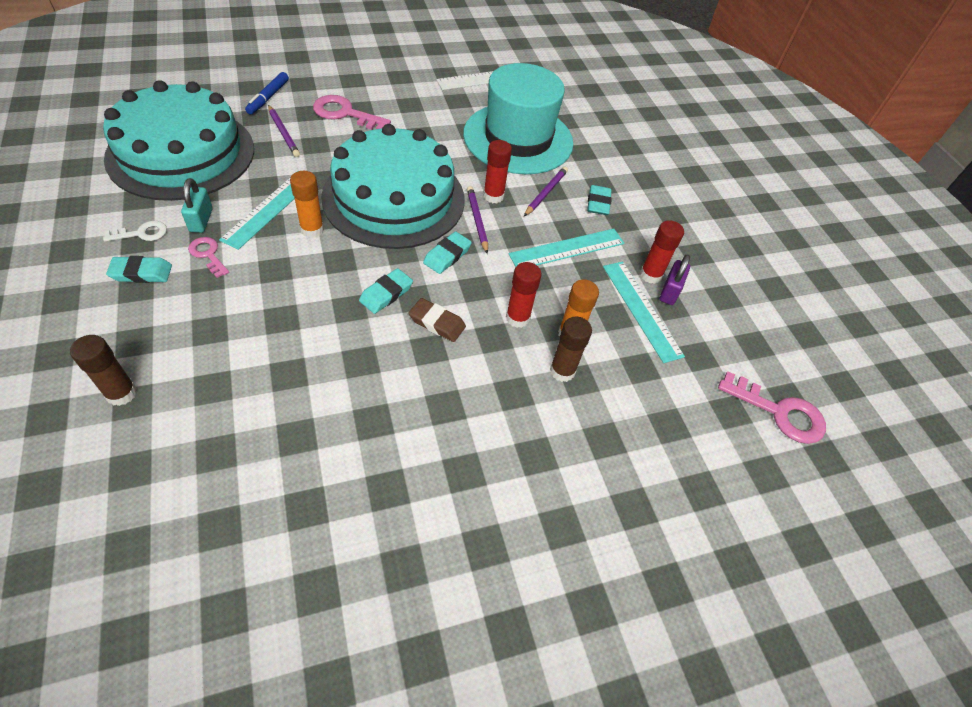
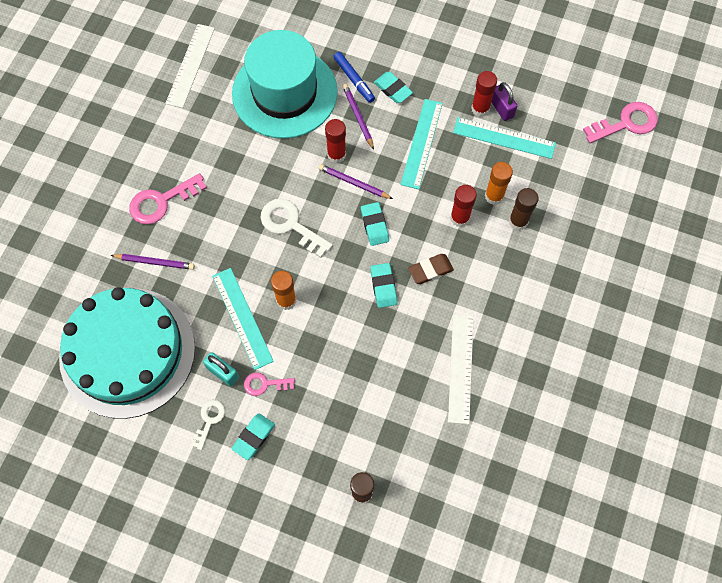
camera: 45 degrees left, 15 degrees up
blue marker [245,72,289,115] -> blue marker moved to [333,52,375,103]
turquoise cake [321,124,464,249] -> white key [260,199,332,258]
none -> white ruler [448,314,474,424]

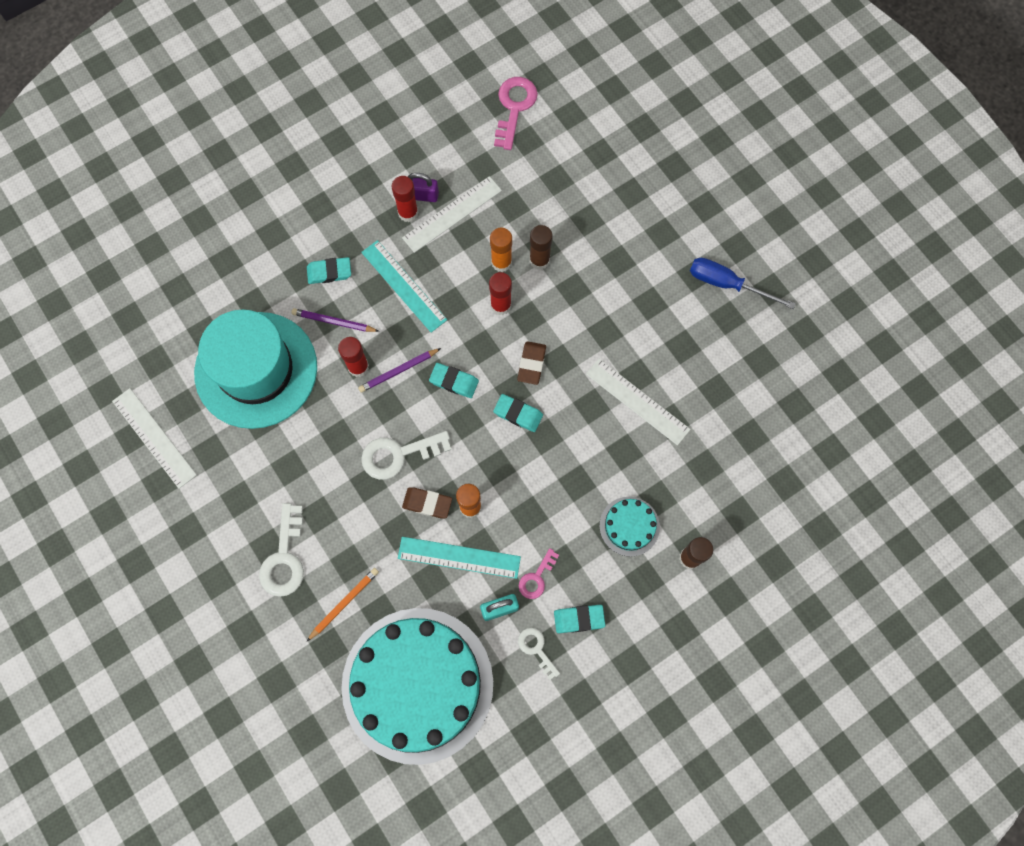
camera: 55 degrees left, 5 degrees up
purple pencil [111,254,195,270] -> orange pencil [306,568,379,642]
pink key [129,173,207,224] -> white key [259,503,304,597]
turquoise eraser [231,413,275,460] -> turquoise eraser turned 75 degrees counterclockwise [554,605,605,633]
blue marker [333,52,375,103] -> none
turquoise ruler [453,117,556,159] -> white ruler [402,176,502,253]
none -> brown eraser [402,487,452,518]
none -> turquoise cake [599,497,660,557]
none -> blue screwdriver [690,258,796,309]

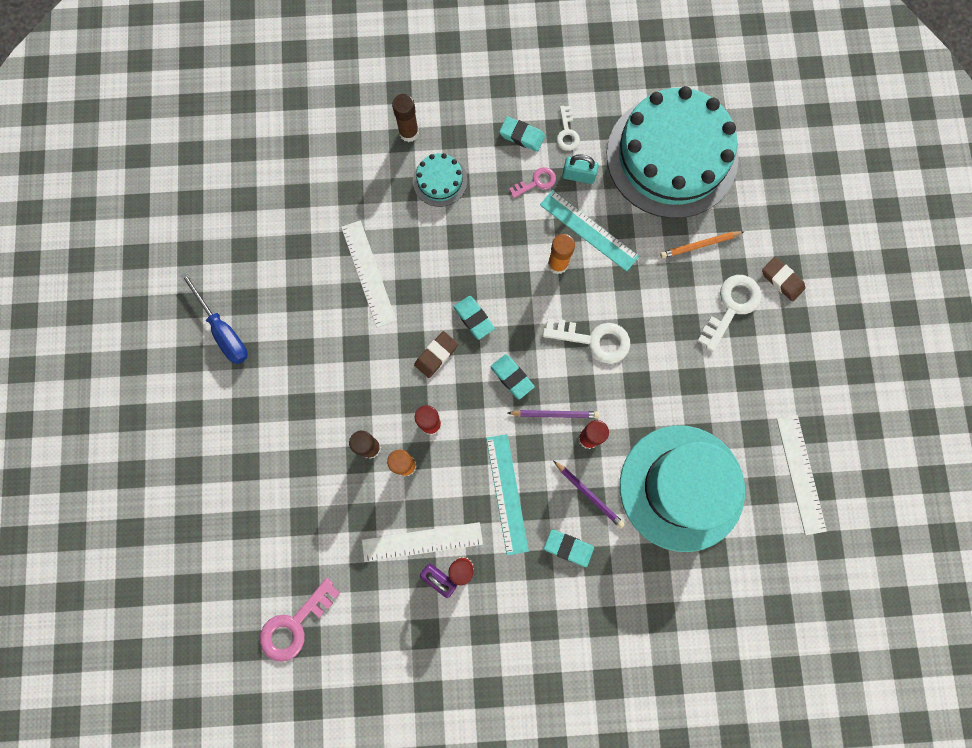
camera: 150 degrees left, 5 degrees up
brown eraser [402,487,452,518] -> brown eraser moved to [762,257,805,302]

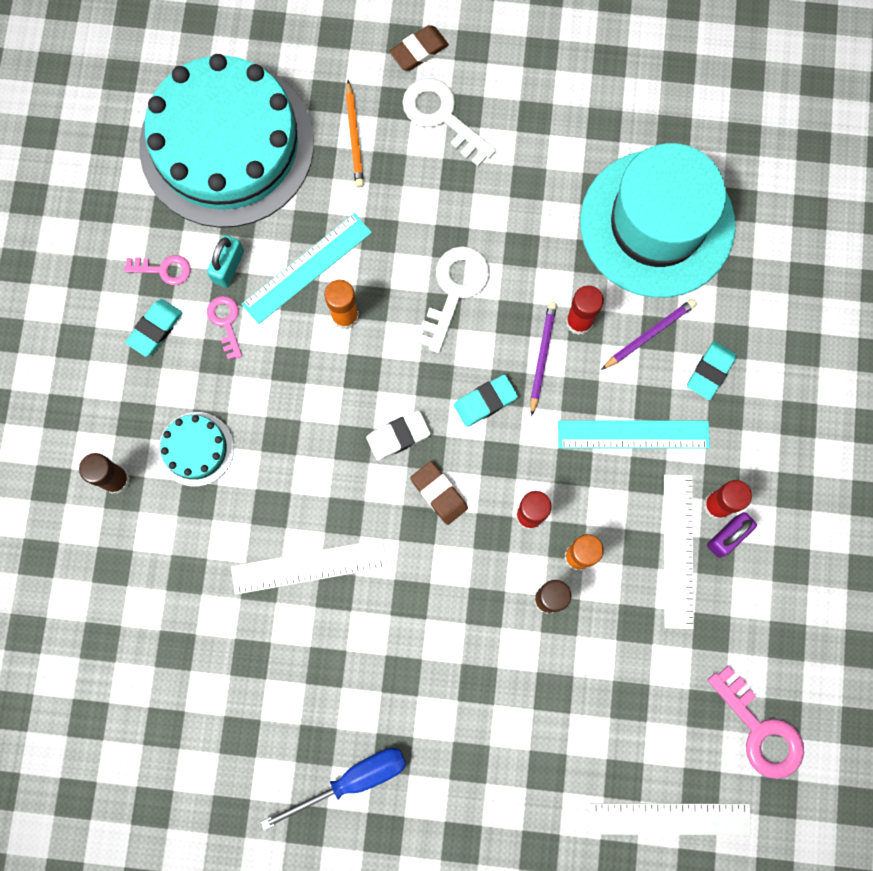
camera: 80 degrees left, 0 degrees up
turquoise eraser [454,296,495,340] -> white eraser [366,411,430,461]
white key [557,106,580,151] -> pink key [124,255,191,285]
white ruler [777,415,827,535] -> white ruler moved to [590,803,751,835]

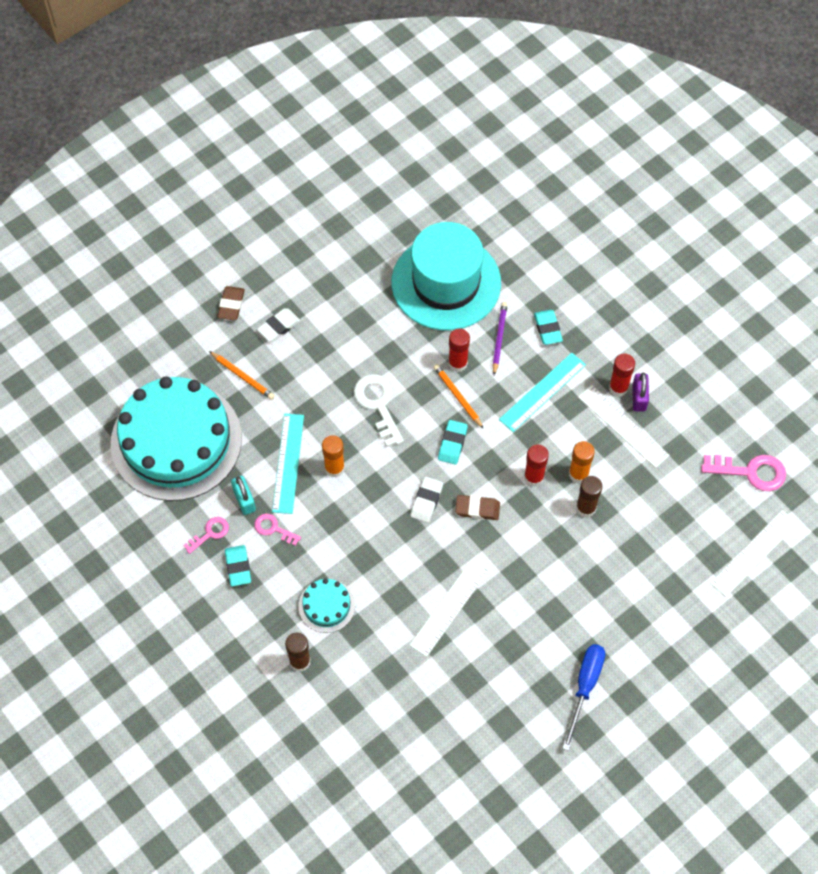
camera: 45 degrees left, 15 degrees down
white key [402,78,496,166] -> white eraser [257,308,300,341]
purple pencil [530,302,557,416] -> orange pencil [433,364,484,429]

